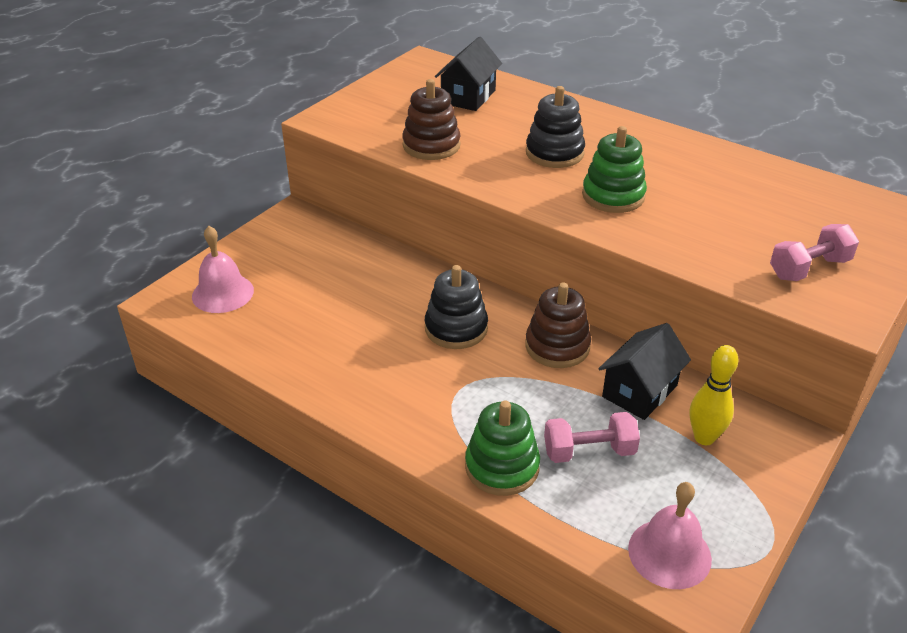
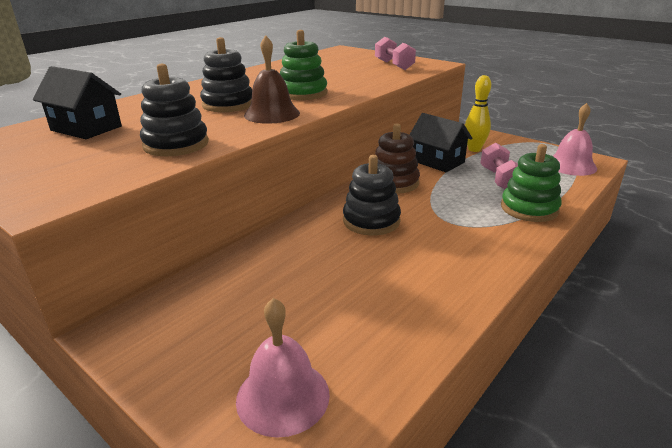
camera: 85 degrees left, 10 degrees down
brown stacking toy [402,79,460,160] -> black stacking toy [140,64,209,156]
none -> brown bell [244,35,300,124]

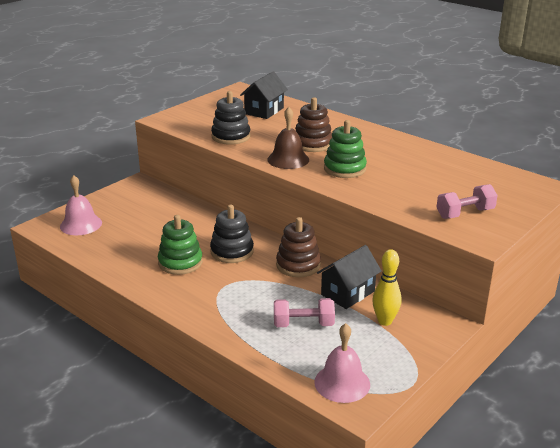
camera: 90 degrees right, 0 degrees up
black stacking toy [200,37,252,112] -> brown stacking toy [295,98,332,152]
green stacking toy [501,144,562,222] -> green stacking toy moved to [158,215,203,275]

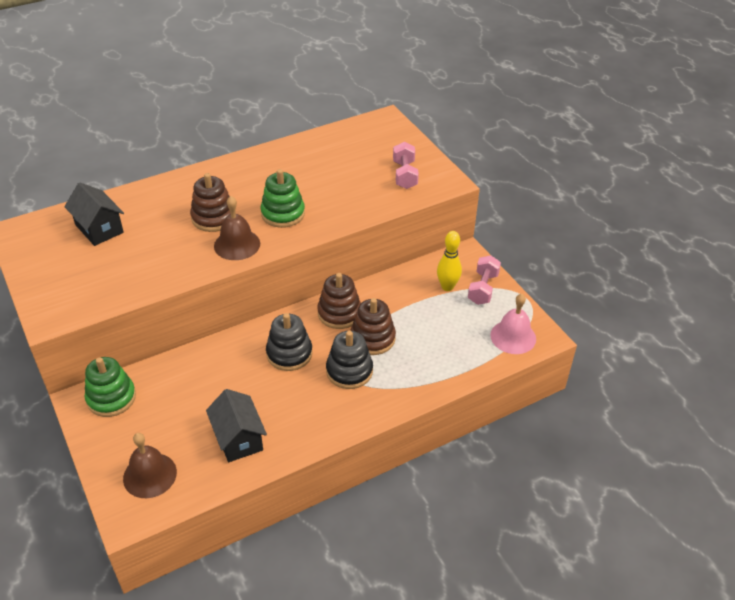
camera: 70 degrees left, 15 degrees up
pink bell [60,175,102,235] -> brown bell [123,433,177,498]
green stacking toy [158,215,203,275] -> green stacking toy moved to [85,357,136,417]
black stacking toy [211,91,251,145] -> black stacking toy moved to [326,331,373,389]
pink dumbbell [274,298,335,327] -> pink dumbbell moved to [468,255,501,305]
black house [317,245,382,309] -> black house moved to [206,389,267,462]
none -> brown stacking toy [350,298,396,355]

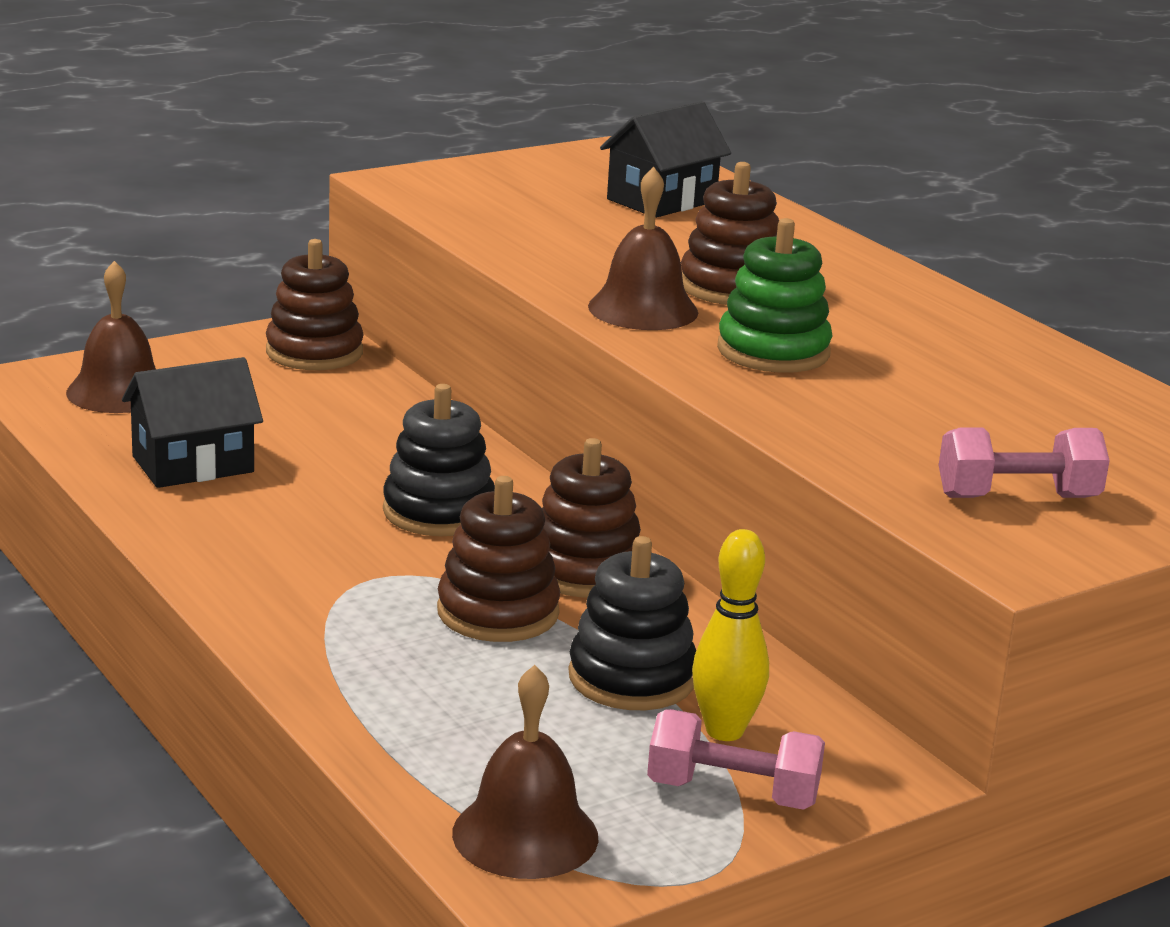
camera: 85 degrees right, 20 degrees down
green stacking toy [85,357,136,417] -> brown stacking toy [266,239,364,370]
black stacking toy [326,331,373,389] -> black stacking toy moved to [568,536,696,710]
pink bell [490,294,536,354] -> brown bell [452,665,598,879]

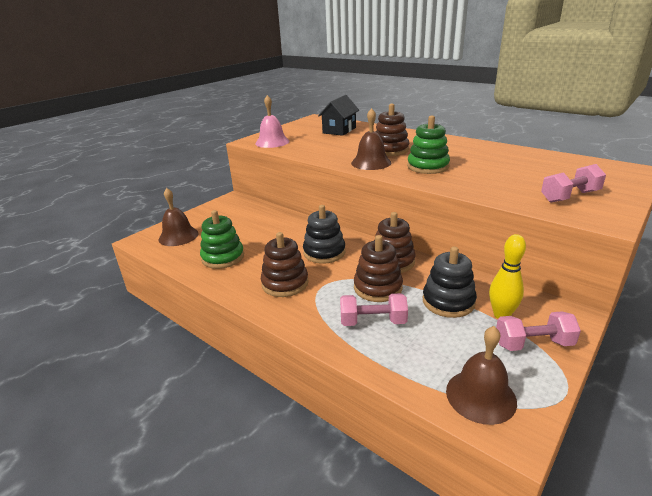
camera: 15 degrees left, 5 degrees up
black house [122,357,263,488] -> green stacking toy [200,210,244,269]
brown stacking toy [266,239,364,370] -> brown stacking toy moved to [261,232,309,297]
none -> pink bell [255,95,289,148]
none -> pink dumbbell [340,293,408,326]

